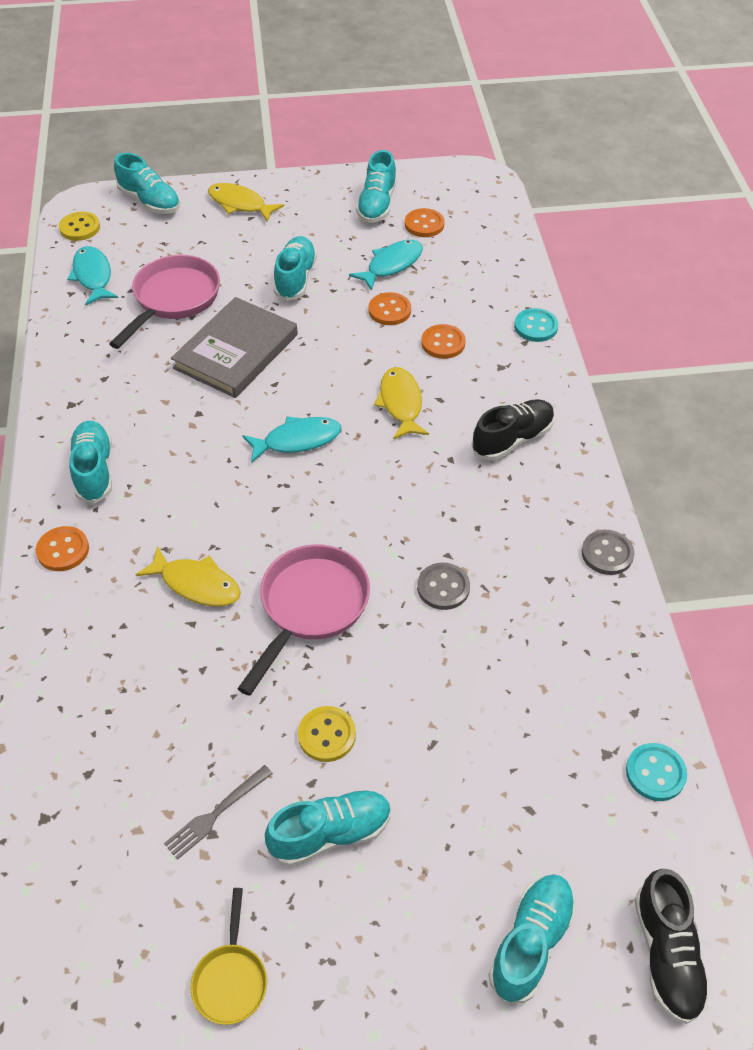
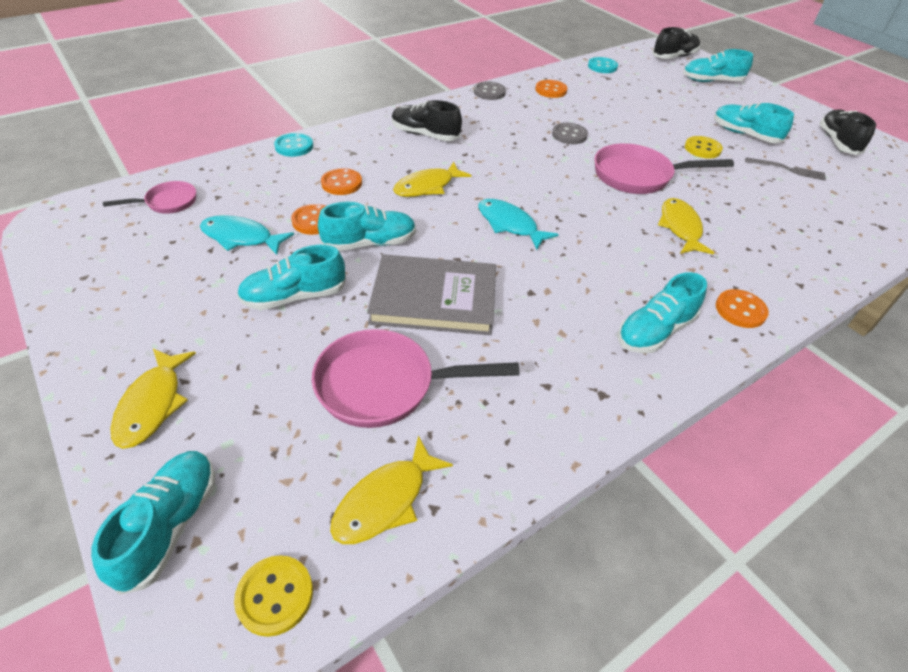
camera: 120 degrees left, 5 degrees down
turquoise fish [67,246,118,305] -> yellow fish [330,436,453,544]
yellow pan [191,888,267,1025] -> black shoe [819,109,876,155]
turquoise shoe [356,150,397,223] -> turquoise shoe moved to [318,202,416,251]
orange button [405,208,445,237] -> orange button moved to [535,80,567,98]
none -> pink pan [103,181,196,214]

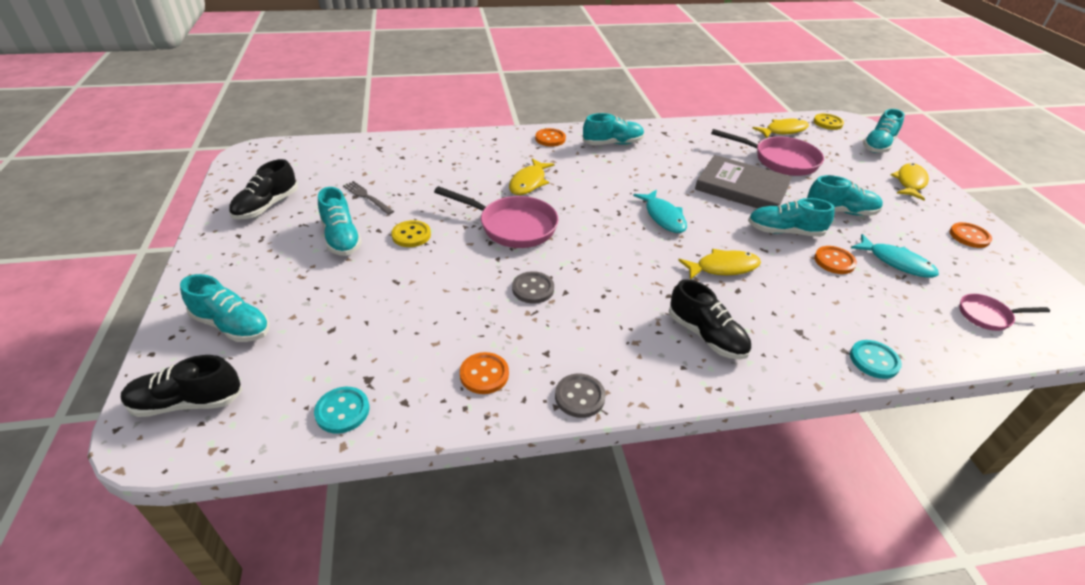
camera: 155 degrees left, 5 degrees down
orange button [321,168,362,195] -> orange button moved to [949,222,992,248]

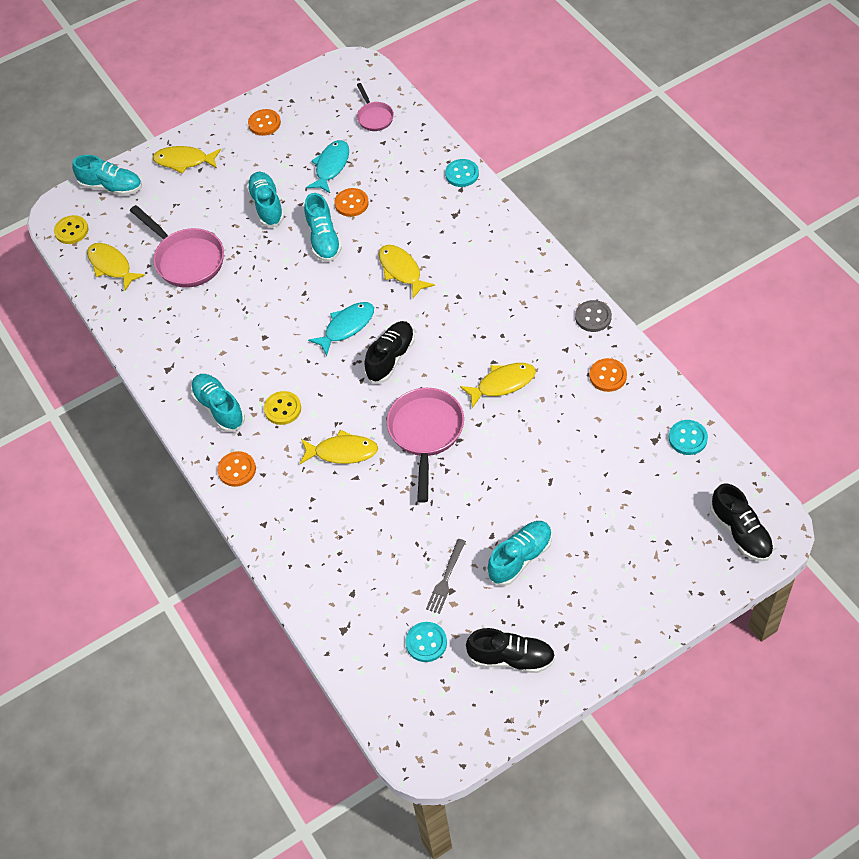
camera: 105 degrees left, 15 degrees up
turquoise shoe [180,274,270,342] -> none
yellow button [391,220,431,247] -> yellow button moved to [264,391,301,425]
grey button [512,271,554,304] -> yellow fish [460,363,536,408]
black shoe [669,279,751,359] -> black shoe moved to [364,321,415,383]
grey book [695,155,792,209] -> none
pink pan [711,129,824,176] -> pink pan turned 135 degrees clockwise [130,205,224,288]
none -> turquoise button [405,622,447,662]

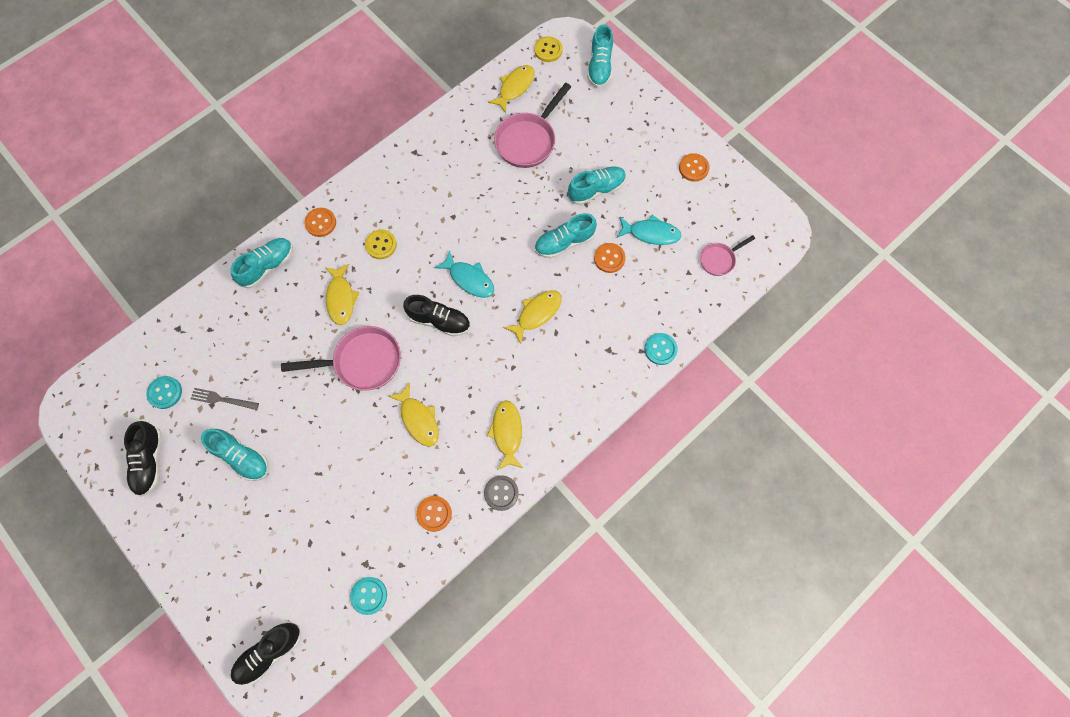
camera: 75 degrees right, 15 degrees up
yellow fish [153,146,221,174] -> yellow fish moved to [487,400,523,470]
turquoise shoe [191,374,245,432] -> turquoise shoe moved to [231,238,293,289]

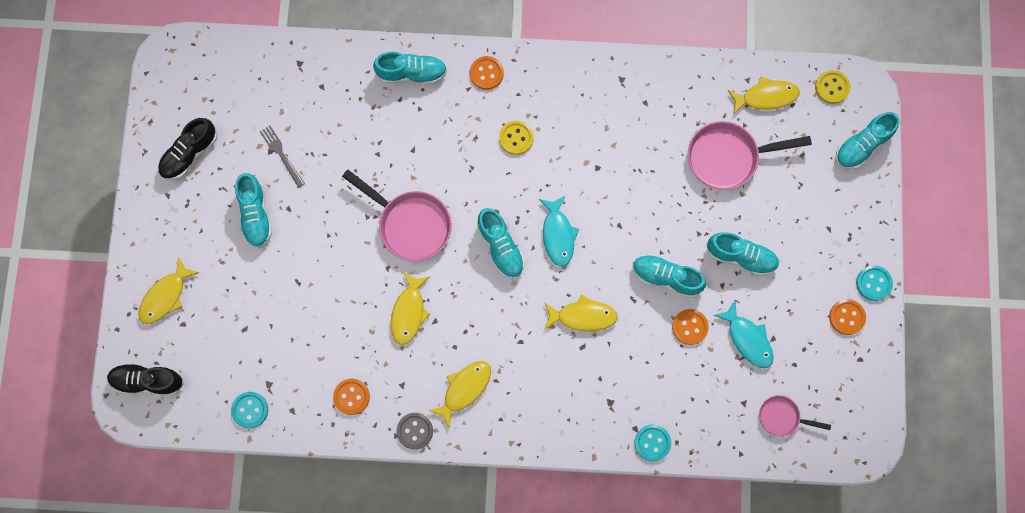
camera: 45 degrees right, 5 degrees up
turquoise button [146,376,182,409] -> turquoise button moved to [856,265,893,301]
yellow fish [325,264,359,325] -> yellow fish moved to [138,257,199,324]
black shoe [403,295,470,336] -> turquoise shoe [477,208,525,279]

